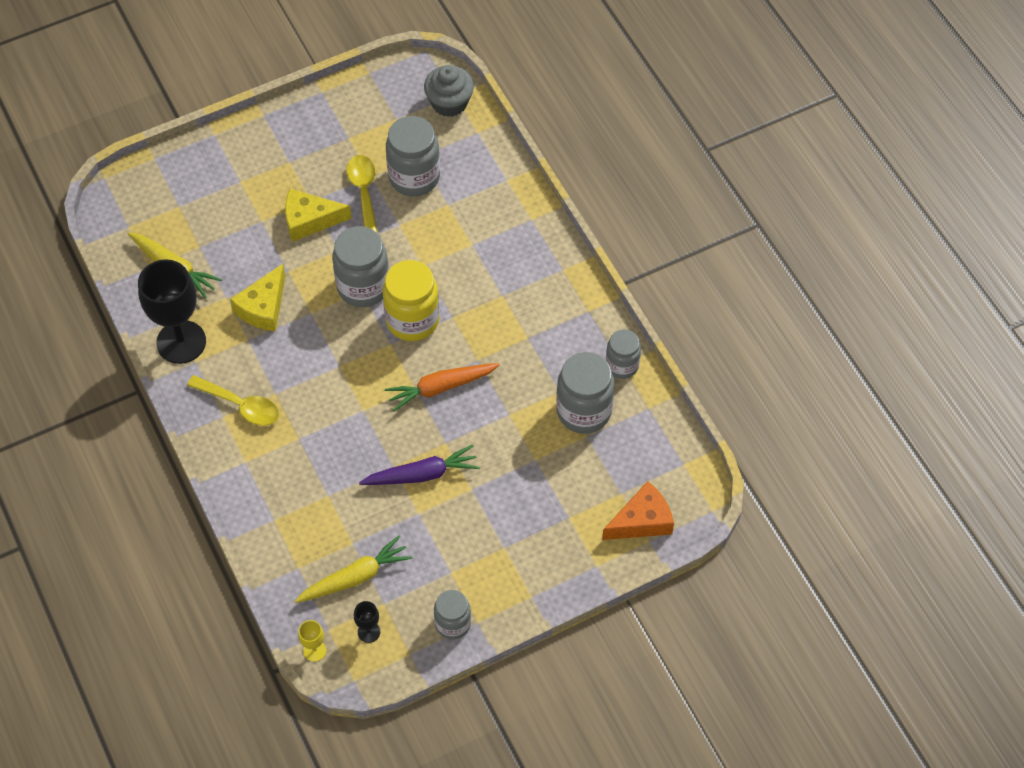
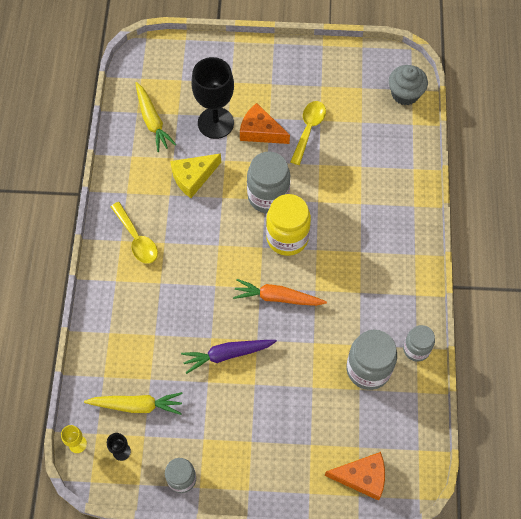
camera: 30 degrees right, 5 degrees up
black goblet [138,259,206,364] -> black goblet moved to [191,57,234,139]
yellow cheese [285,189,352,242] -> orange cheese [240,103,290,144]
purple carrot [359,445,480,485] -> purple carrot turned 150 degrees clockwise [181,340,277,374]
grey jar [386,116,440,196] -> none

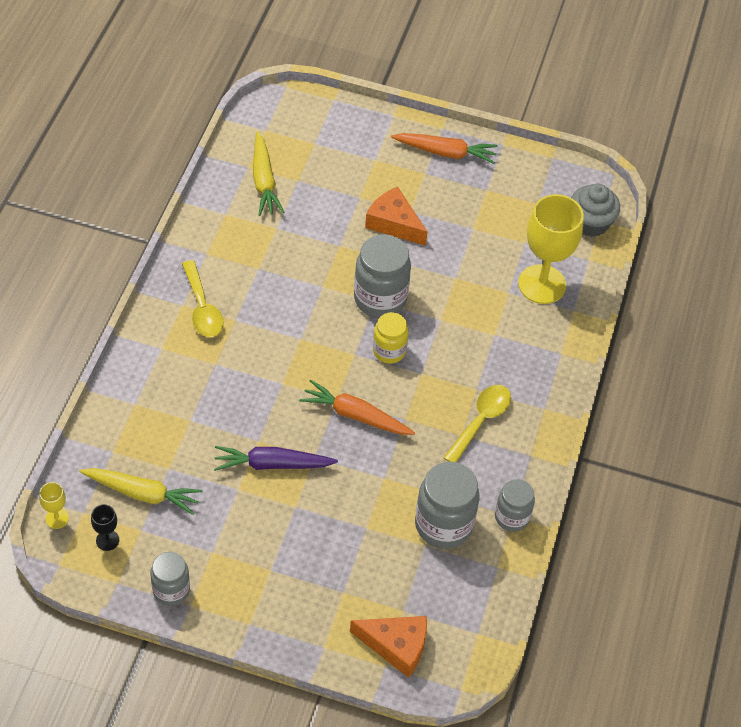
camera: 10 degrees right, 10 degrees down
yellow cheese [170,153,221,198] -> none
black goblet [191,57,234,139] -> none
yellow jar [266,194,311,256] -> yellow jar [373,312,409,364], size x0.61
yellow spoon [290,101,326,165] -> yellow spoon moved to [443,385,511,462]
none -> orange carrot [391,133,498,164]
none -> yellow goblet [518,194,584,304]

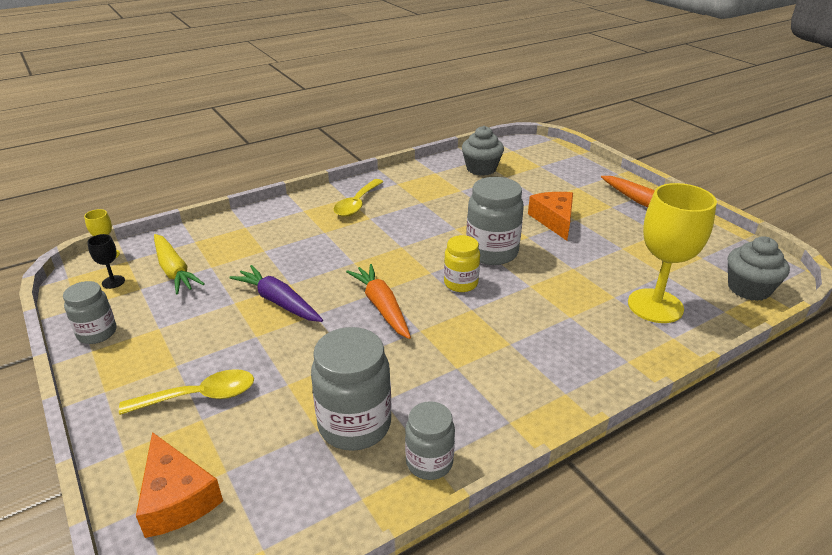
camera: 45 degrees right, 20 degrees down
yellow carrot [253,131,284,216] -> grey cupcake [462,126,504,176]
yellow spoon [443,385,511,462] -> yellow spoon moved to [119,369,254,415]

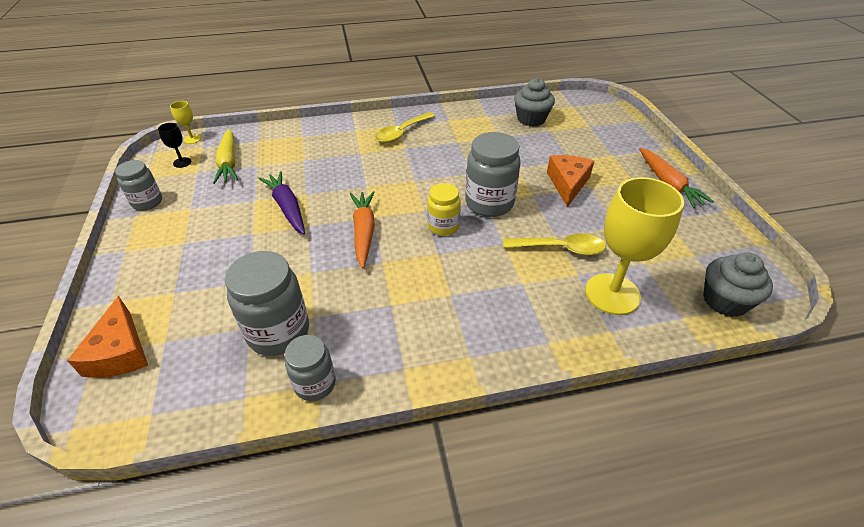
camera: 20 degrees right, 10 degrees up
yellow spoon [119,369,254,415] -> yellow spoon moved to [503,234,606,255]

